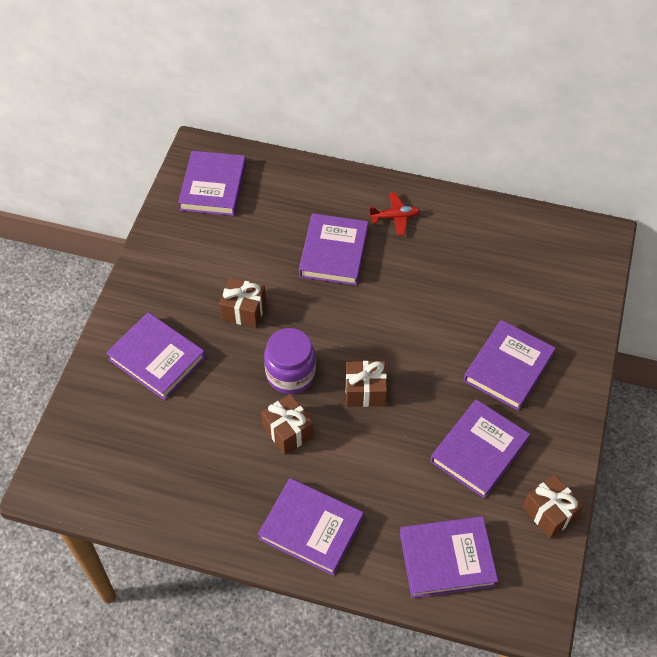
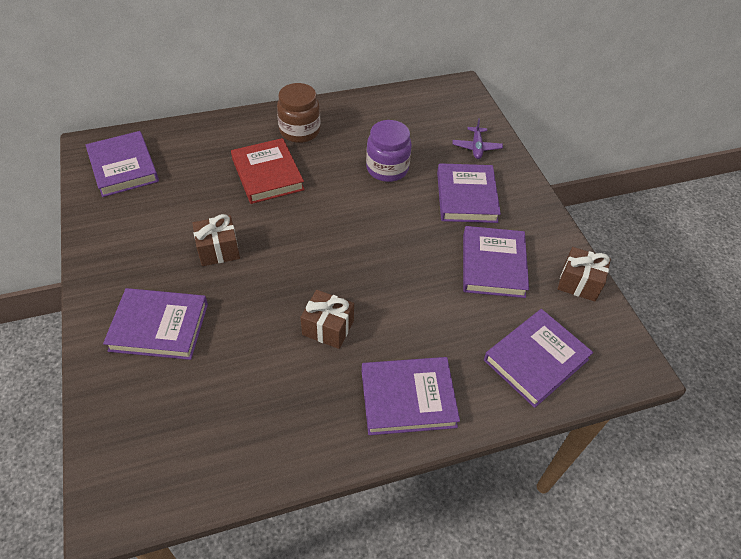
camera: 35 degrees left, 5 degrees down
purple jar [264,328,316,394] -> purple jar moved to [366,120,412,182]
purple book [299,214,368,285] -> red book [231,138,305,204]
brown gift [346,361,387,407] -> none
red plane [369,192,420,236] -> brown jar [277,83,320,143]
none -> purple plane [453,118,503,159]

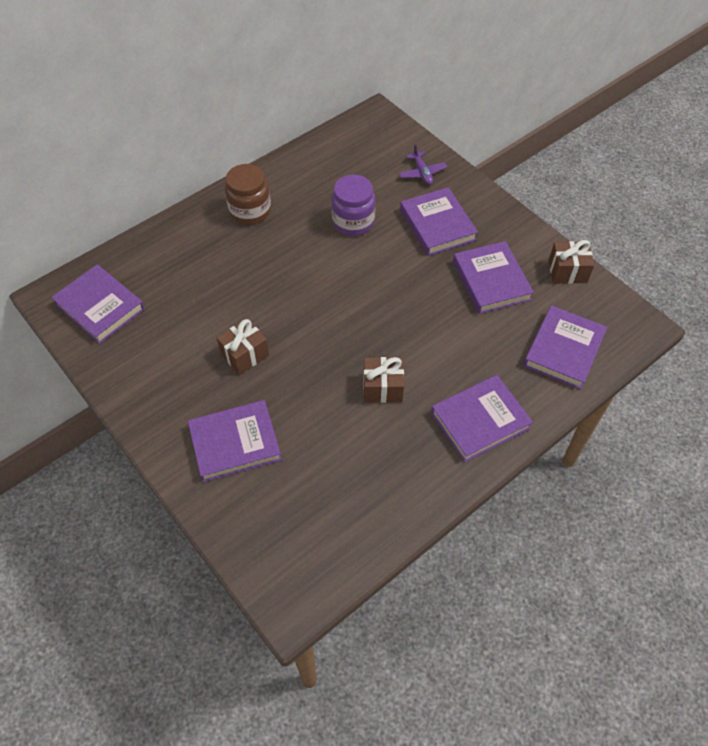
camera: 20 degrees left, 5 degrees up
red book [231,138,305,204] -> none

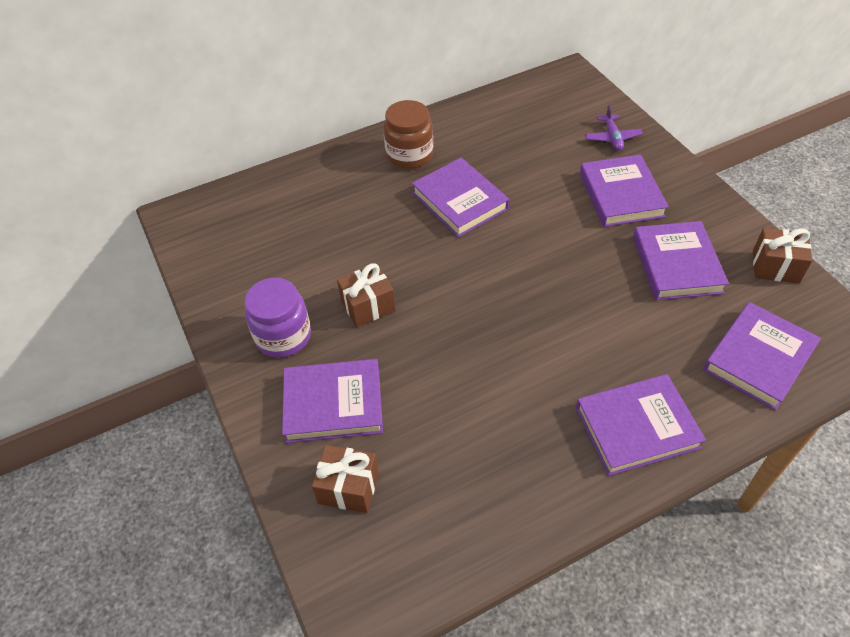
camera: 15 degrees right, 5 degrees down
purple book [51,264,145,344] -> purple book moved to [412,158,509,237]
purple jar [331,174,376,236] -> purple jar moved to [245,278,311,358]
brown gift [363,357,404,403] -> brown gift moved to [312,445,379,513]

